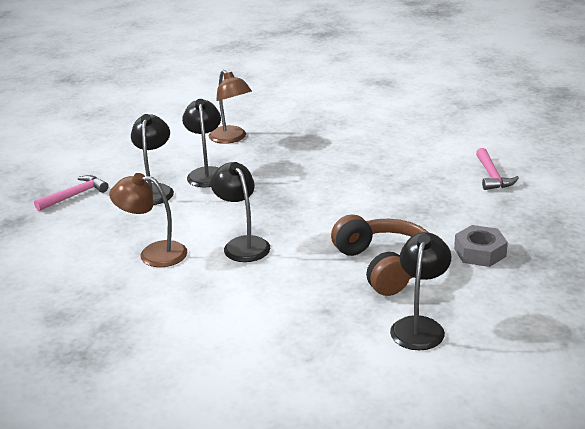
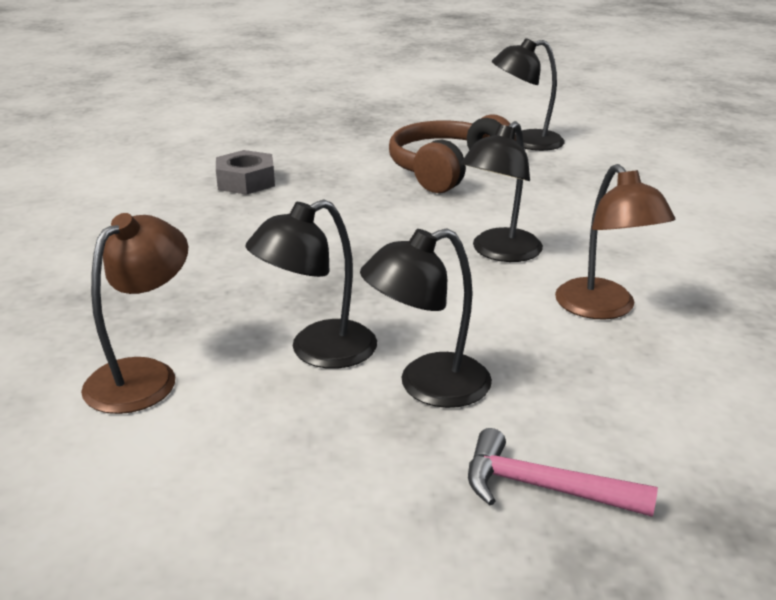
camera: 120 degrees left, 0 degrees up
grey nut [454,225,508,267] -> grey nut moved to [216,150,275,195]
pink hammer [476,148,519,190] -> none

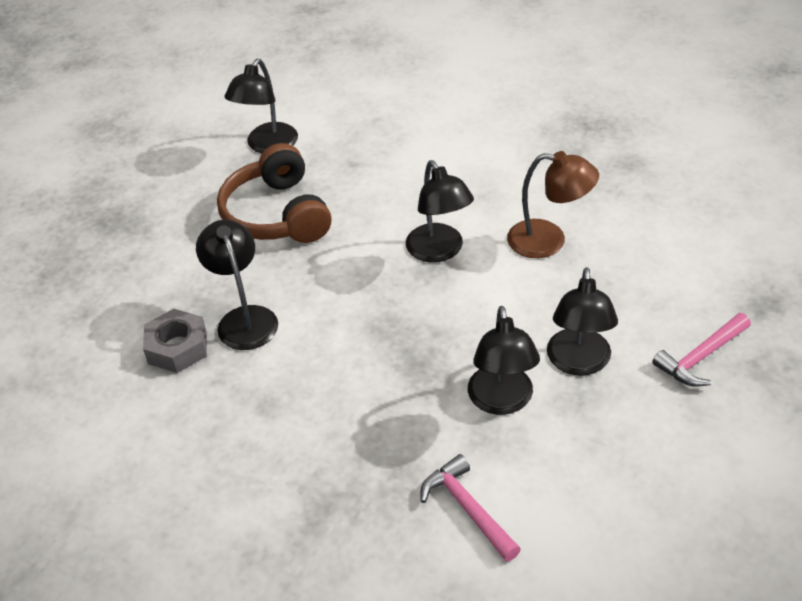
camera: 55 degrees left, 15 degrees up
brown lamp [81,213,188,414] -> pink hammer [420,454,521,562]
none -> black lamp [196,220,278,350]

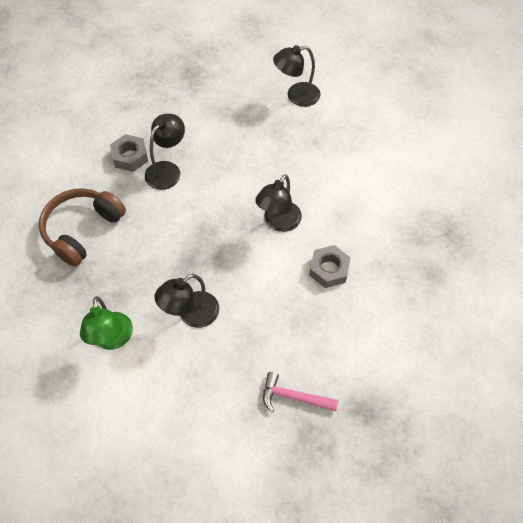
camera: 50 degrees right, 15 degrees up
brown headphones [217,143,332,243] -> brown headphones moved to [39,188,126,267]
pink hammer [420,454,521,562] -> green lamp [80,296,133,350]
brown lamp [507,151,599,258] -> grey nut [309,245,351,288]
black lamp [547,267,618,376] -> none

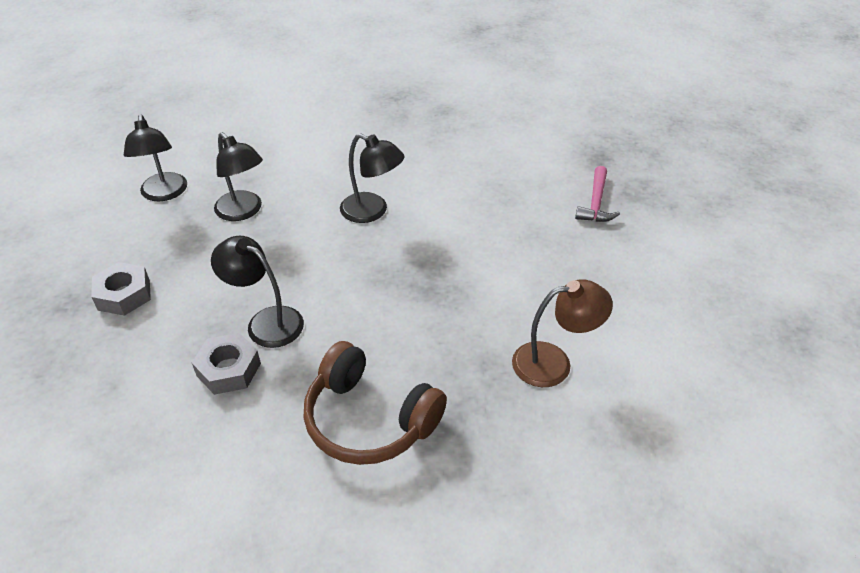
camera: 90 degrees left, 15 degrees down
green lamp [80,296,133,350] -> brown lamp [512,279,613,387]
black lamp [154,274,219,328] -> black lamp moved to [214,132,263,221]
grey nut [309,245,351,288] -> grey nut moved to [91,262,151,316]

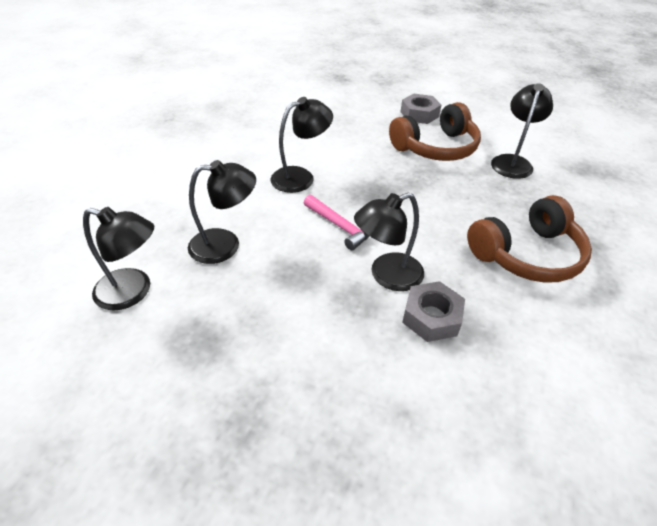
camera: 60 degrees left, 0 degrees up
grey nut [91,262,151,316] -> grey nut moved to [401,94,441,124]
brown lamp [512,279,613,387] -> black lamp [491,83,553,179]
pink hammer [575,166,620,222] -> pink hammer moved to [304,195,370,250]
none -> brown headphones [389,102,481,161]

